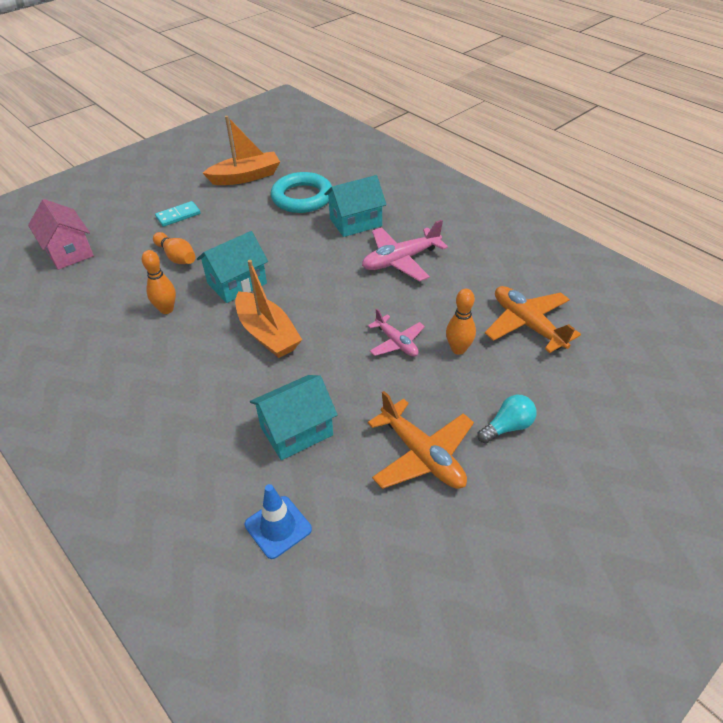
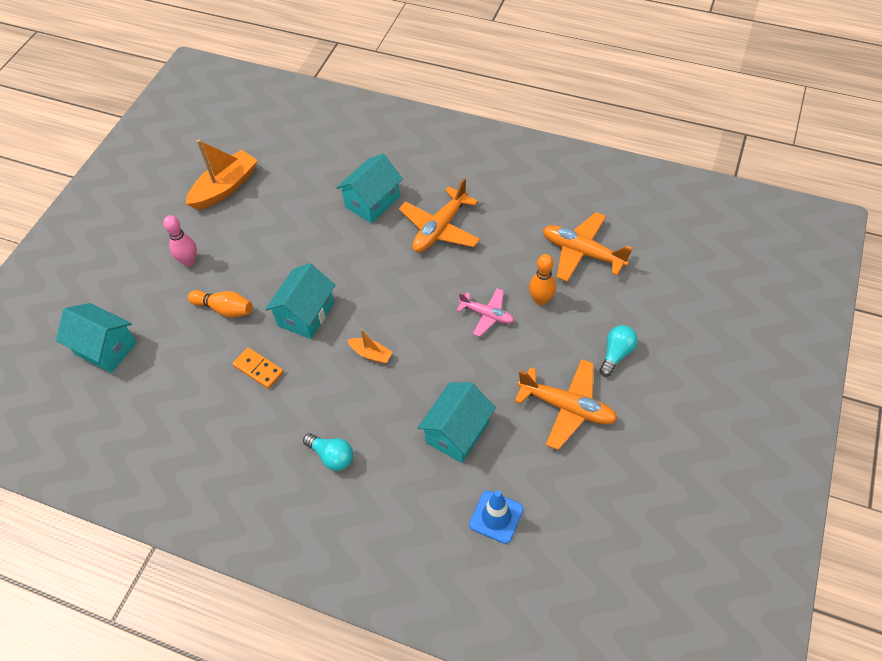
camera: 25 degrees left, 10 degrees up
pink house [28,199,94,270] -> turquoise house [56,303,137,373]
orange bowling pin [142,250,176,314] -> orange domino [233,348,284,389]
turquoise domino [155,201,200,227] -> pink bowling pin [163,215,197,266]
orange boat [235,260,302,358] -> orange boat [347,329,393,364], size x0.50
turquoise ring [271,172,332,213] -> none
pink plane [362,220,448,282] -> orange plane [399,178,480,252]
none -> turquoise light bulb [303,433,353,471]

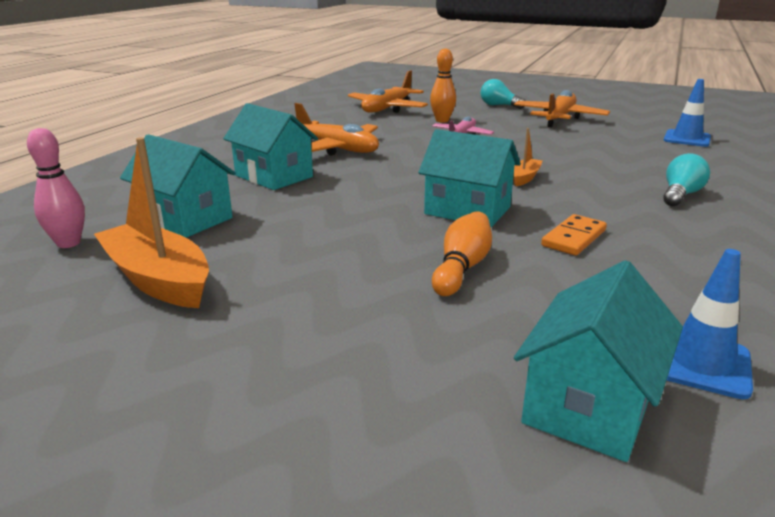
camera: 90 degrees left, 30 degrees down
pink bowling pin [163,215,197,266] -> pink bowling pin moved to [27,128,85,248]
turquoise house [418,383,496,463] -> turquoise house moved to [120,134,236,238]
none -> blue traffic cone [666,249,753,399]

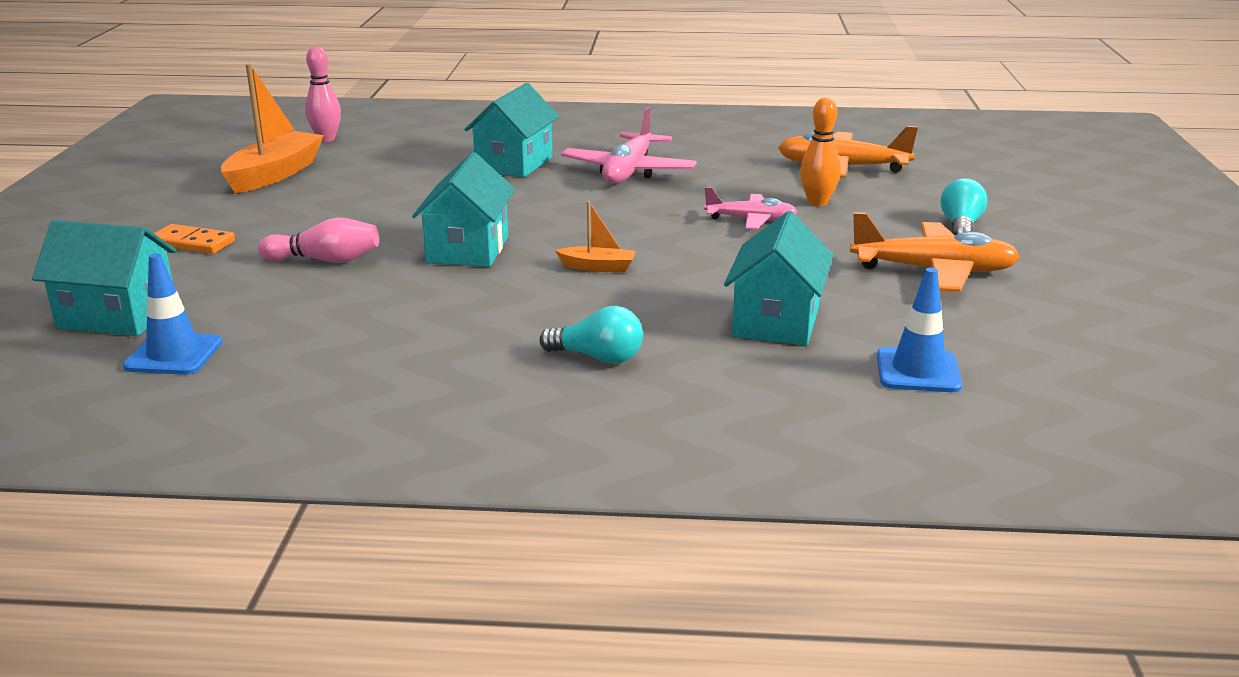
camera: 70 degrees right, 0 degrees up
turquoise house [120,134,236,238] -> turquoise house moved to [724,211,833,346]
orange plane [294,103,379,156] -> pink plane [561,107,697,184]
orange bowling pin [432,211,492,296] -> pink bowling pin [258,217,379,263]
orange domino [541,214,607,255] -> orange domino moved to [154,224,235,254]

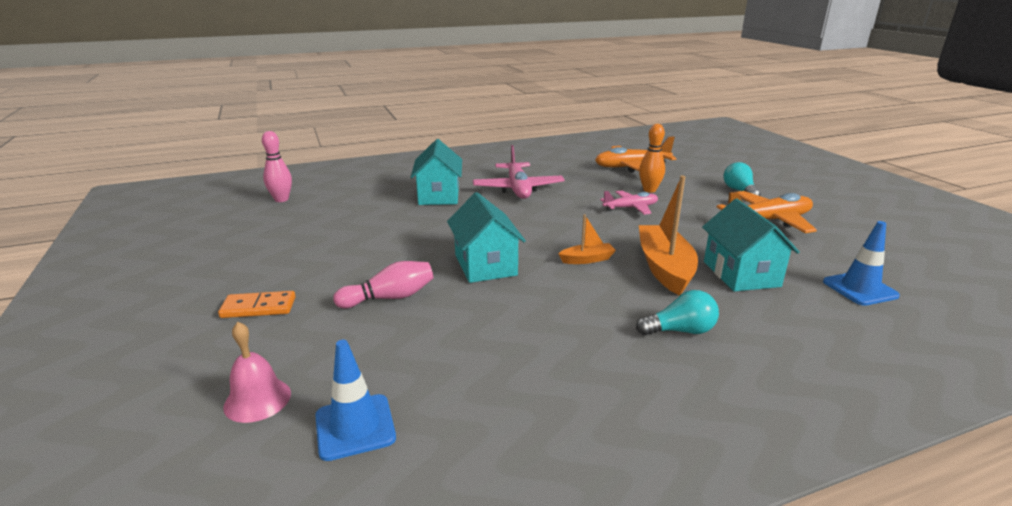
camera: 25 degrees left, 0 degrees up
turquoise house [32,220,177,336] -> pink bell [223,322,291,423]
orange boat [221,64,324,193] -> orange boat moved to [639,176,698,296]

